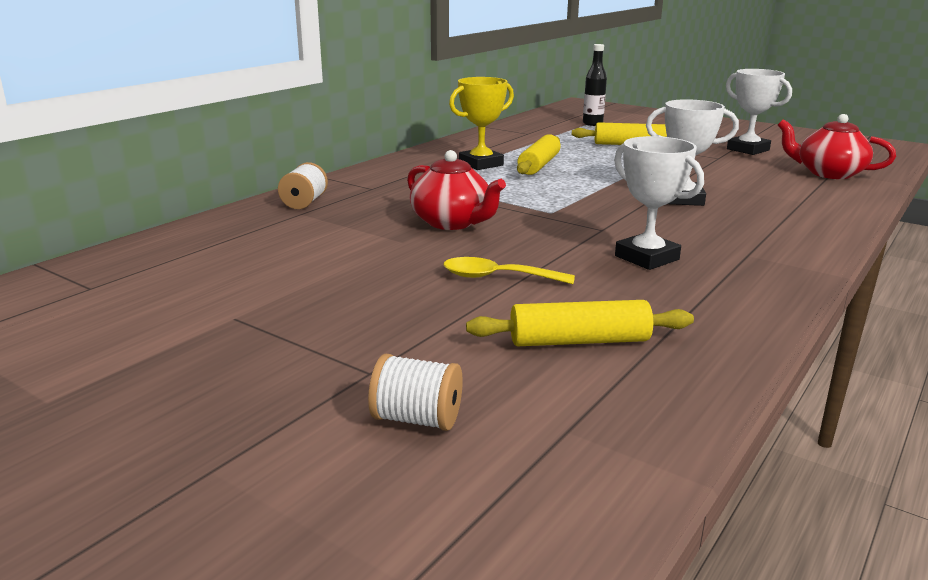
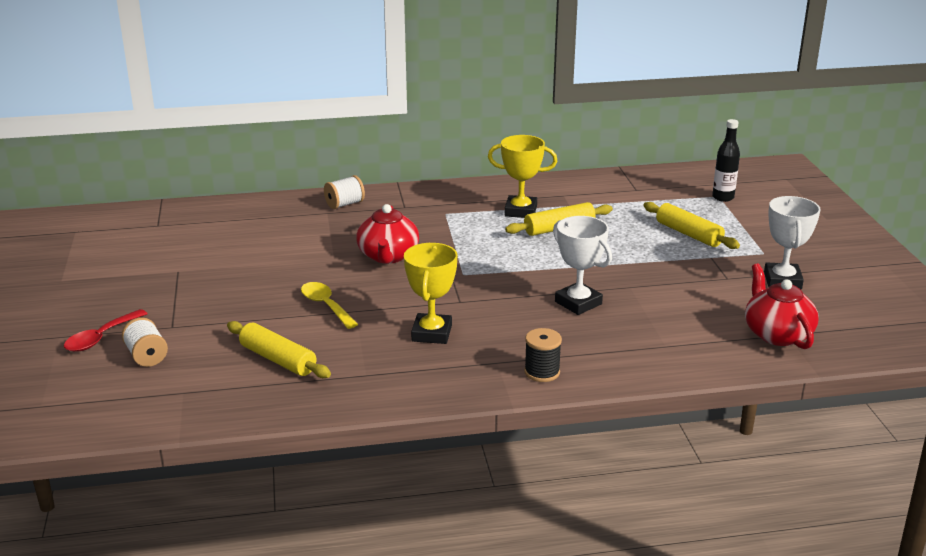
camera: 45 degrees right, 5 degrees up
white trophy [614,136,704,270] -> yellow trophy [404,243,458,344]
none -> red spoon [64,309,148,352]
none -> black spool [524,328,562,382]

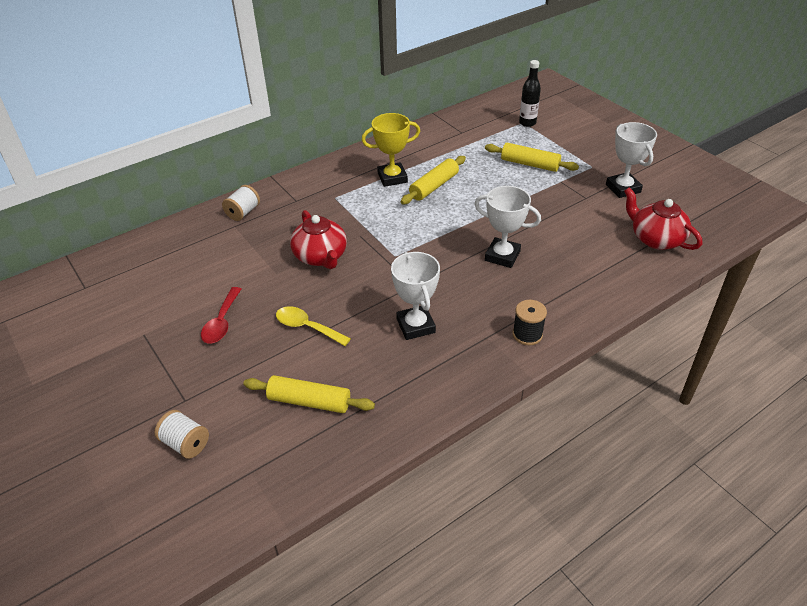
camera: 25 degrees left, 15 degrees up
red spoon [64,309,148,352] -> red spoon moved to [201,287,241,344]
yellow trophy [404,243,458,344] -> white trophy [391,252,440,340]

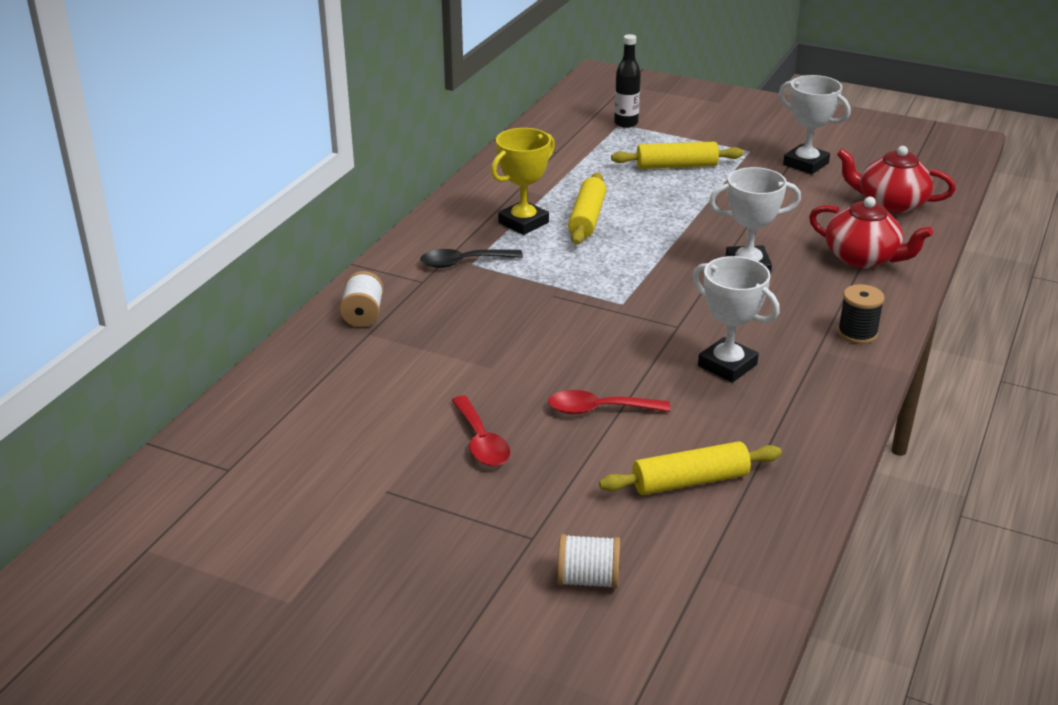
camera: 30 degrees left, 10 degrees down
yellow spoon [276,306,351,346] -> red spoon [548,390,670,414]
red teapot [290,210,347,269] -> red teapot moved to [809,197,933,268]
none -> black spoon [420,249,523,268]

